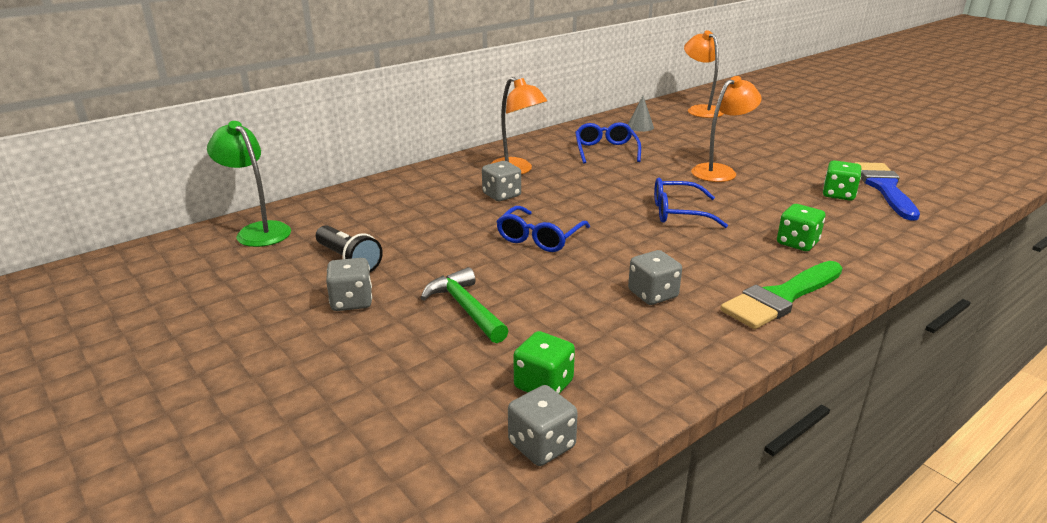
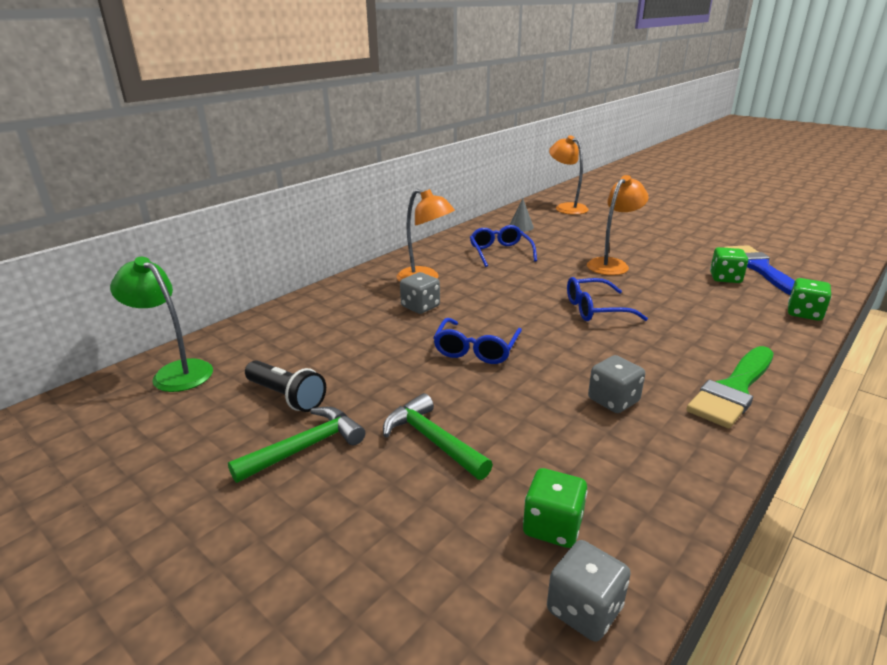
camera: 10 degrees left, 0 degrees up
grey dice [326,258,372,311] -> green hammer [228,407,365,483]
green dice [777,204,826,251] -> green dice moved to [788,278,832,321]

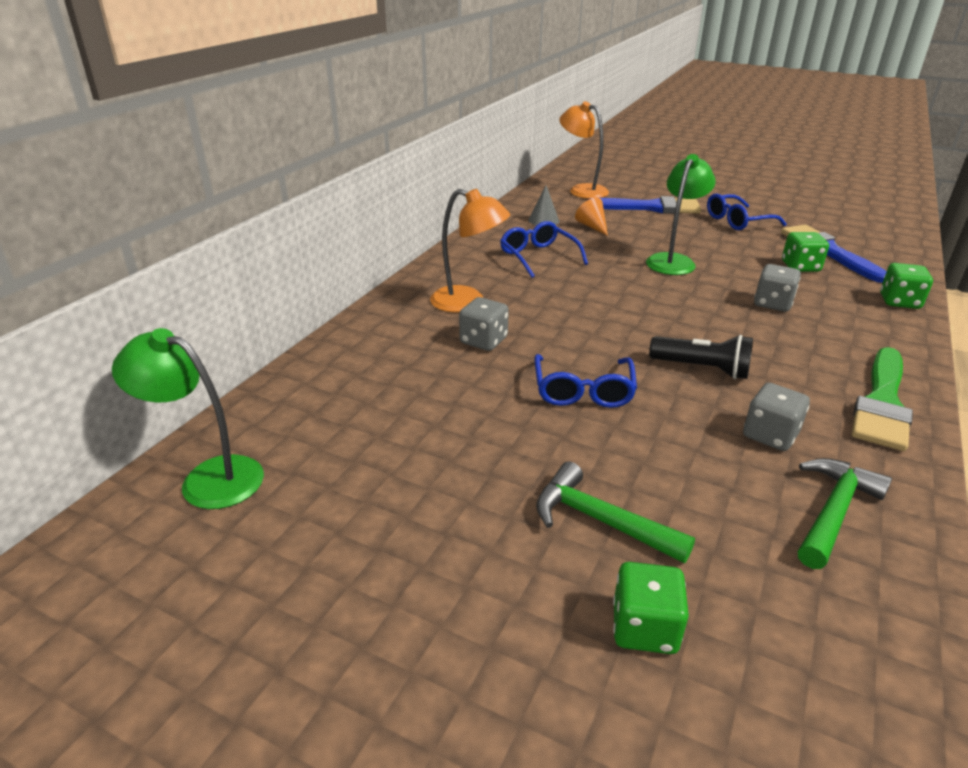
camera: 15 degrees left, 5 degrees up
green hammer [228,407,365,483] -> green hammer moved to [798,458,892,569]
black flashlight [245,360,326,412] -> black flashlight moved to [649,335,753,379]
green dice [523,468,587,548] -> green dice moved to [613,562,689,654]
grey dice [547,540,631,642] -> grey dice moved to [754,264,801,312]
blue glasses [567,277,648,321] -> blue glasses moved to [707,193,787,230]
orange lamp [587,175,649,275] -> green lamp [646,154,716,275]
none -> orange cone [575,198,608,236]
none -> blue brush [588,196,701,214]

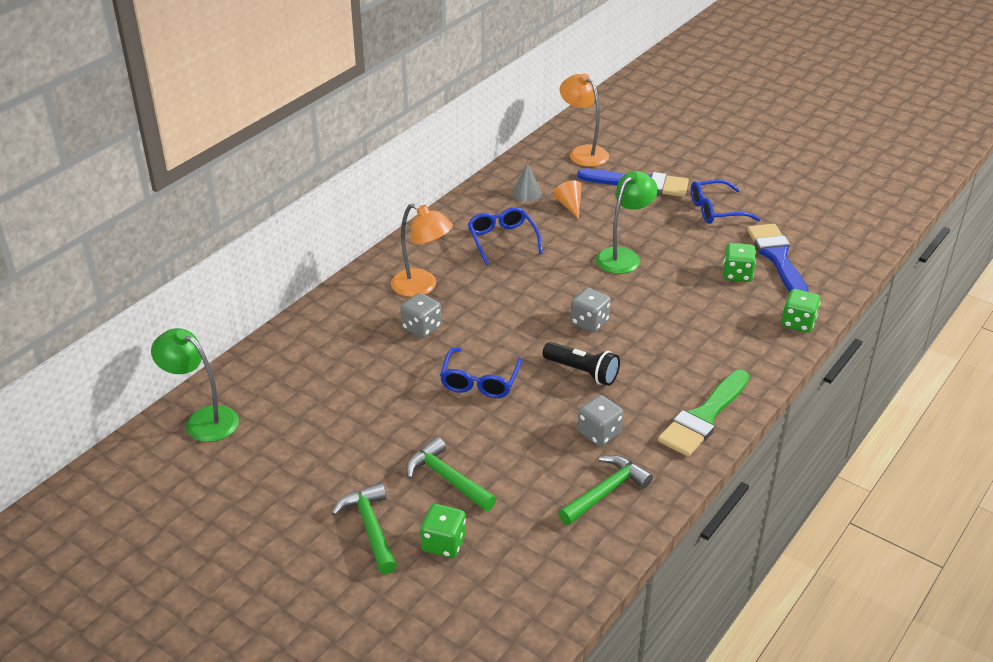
camera: 10 degrees right, 5 degrees up
grey dice [754,264,801,312] -> grey dice moved to [570,288,611,333]
none -> green hammer [331,483,397,575]

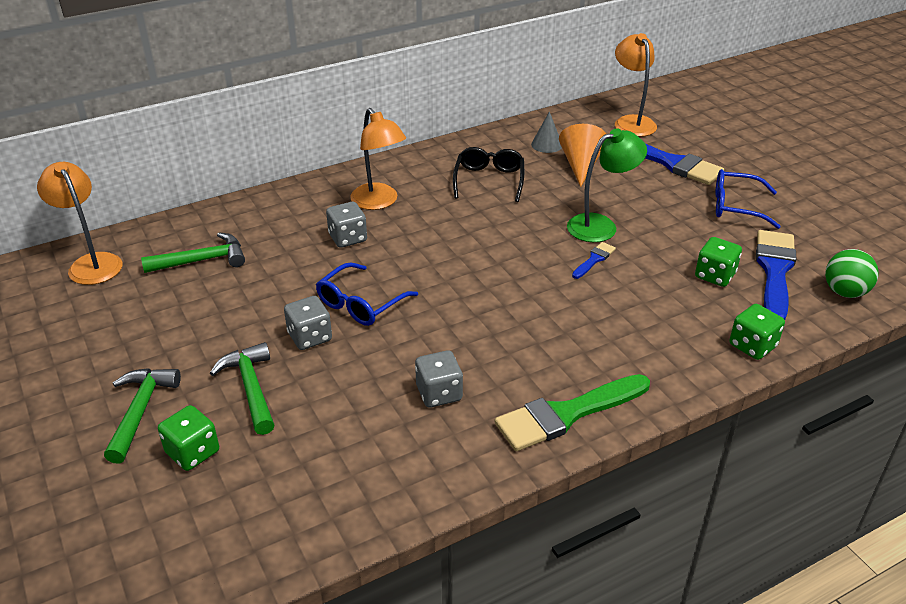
camera: 25 degrees right, 0 degrees up
green lamp [151,328,239,442] -> orange lamp [37,162,123,285]
blue glasses [468,207,543,265] -> black glasses [453,147,524,202]
black flashlight [543,342,620,386] -> none
orange cone [553,181,582,219] -> orange cone [559,124,606,187], size x1.51
green hammer [558,455,653,525] -> green hammer moved to [141,232,245,273]
grey dice [570,288,611,333] -> grey dice moved to [284,296,332,350]
none -> blue brush [572,242,616,279]
none -> green ball [825,249,879,298]

